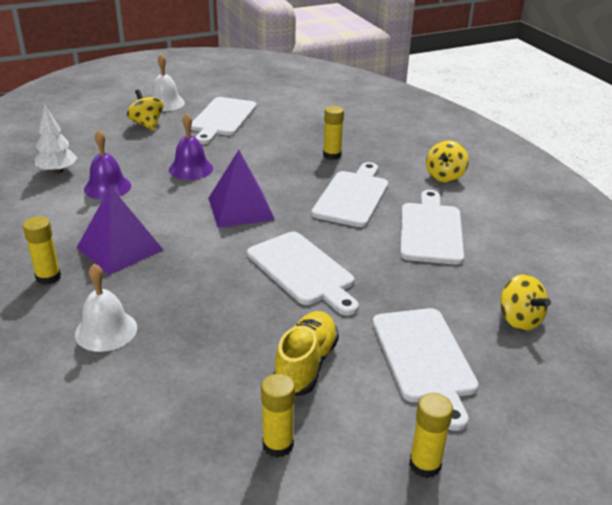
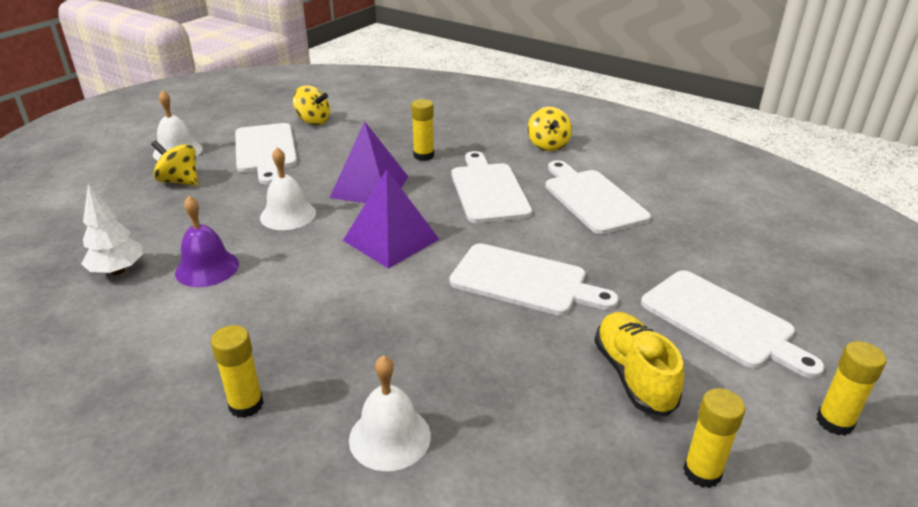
camera: 30 degrees left, 0 degrees up
purple pyramid [76,186,163,275] -> purple pyramid moved to [330,121,408,203]
purple bell [169,113,213,180] -> white bell [260,147,316,230]
yellow spinning top [500,274,551,331] -> yellow spinning top moved to [293,85,330,125]

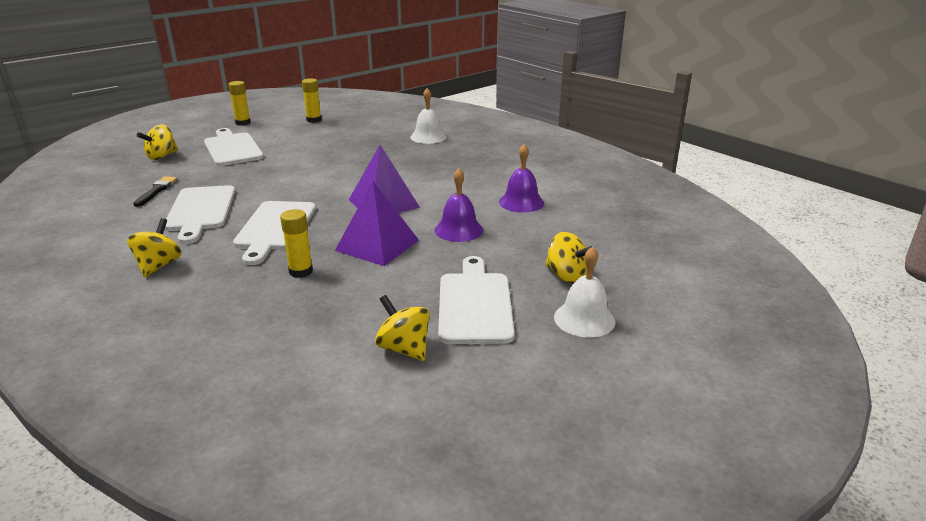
camera: 165 degrees left, 5 degrees down
white tree [81,184,143,275] -> none
yellow glue stick [211,325,264,418] -> none
white bell [260,147,316,230] -> purple bell [435,168,483,242]
white cutting board [449,243,619,316] -> none
yellow shoe [594,312,684,417] -> none
none -> black brush [133,176,177,207]
none -> yellow spinning top [137,124,178,160]

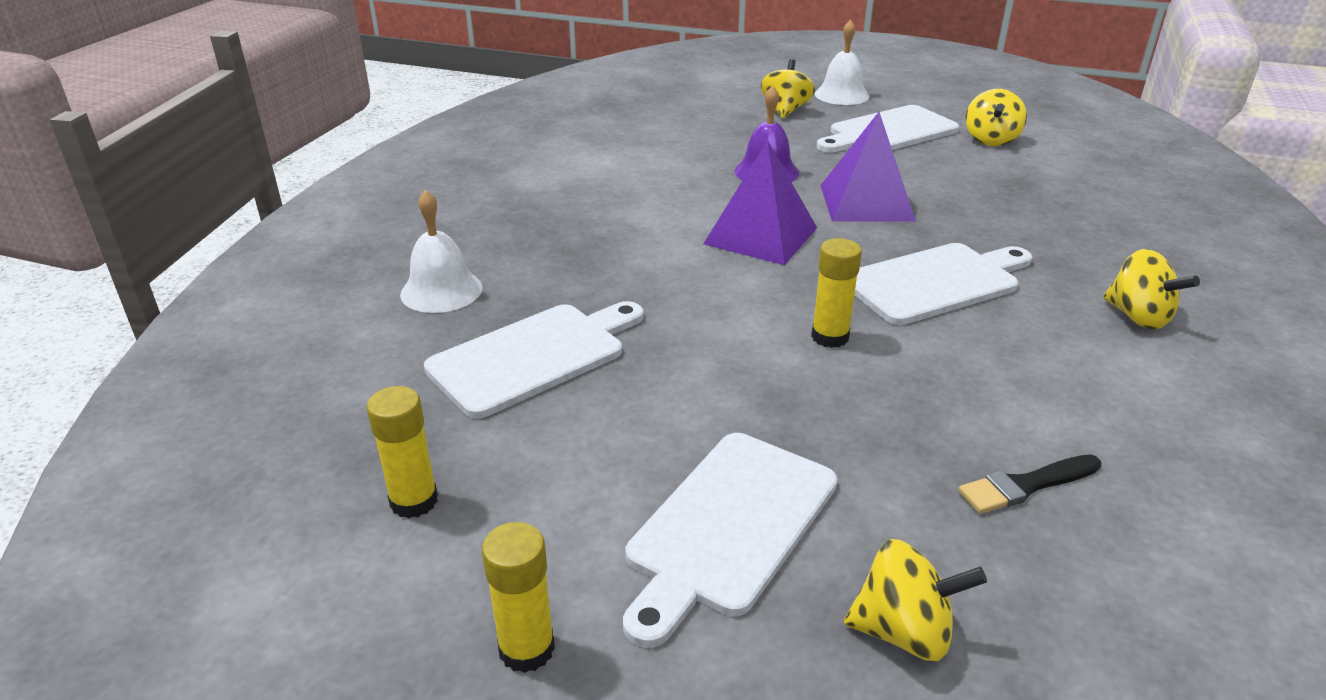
camera: 120 degrees left, 5 degrees up
yellow spinning top [127,218,182,277] -> yellow spinning top turned 105 degrees counterclockwise [1103,249,1200,329]
white cutting board [165,185,235,244] -> white cutting board moved to [424,301,644,418]
yellow glue stick [280,209,313,278] -> yellow glue stick moved to [811,238,862,348]
purple bell [499,144,544,213] -> none

